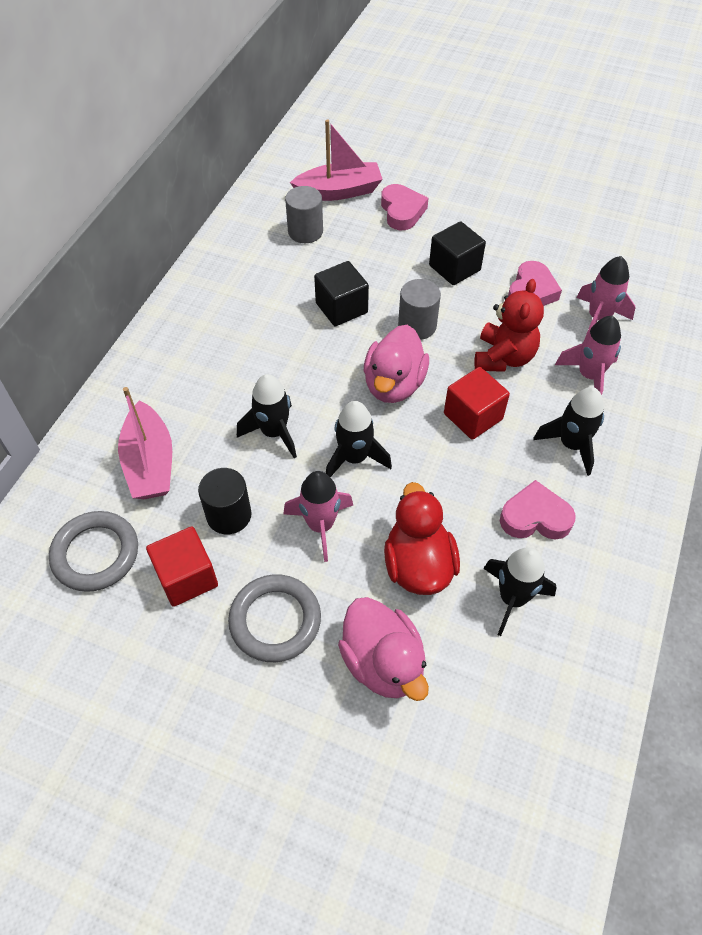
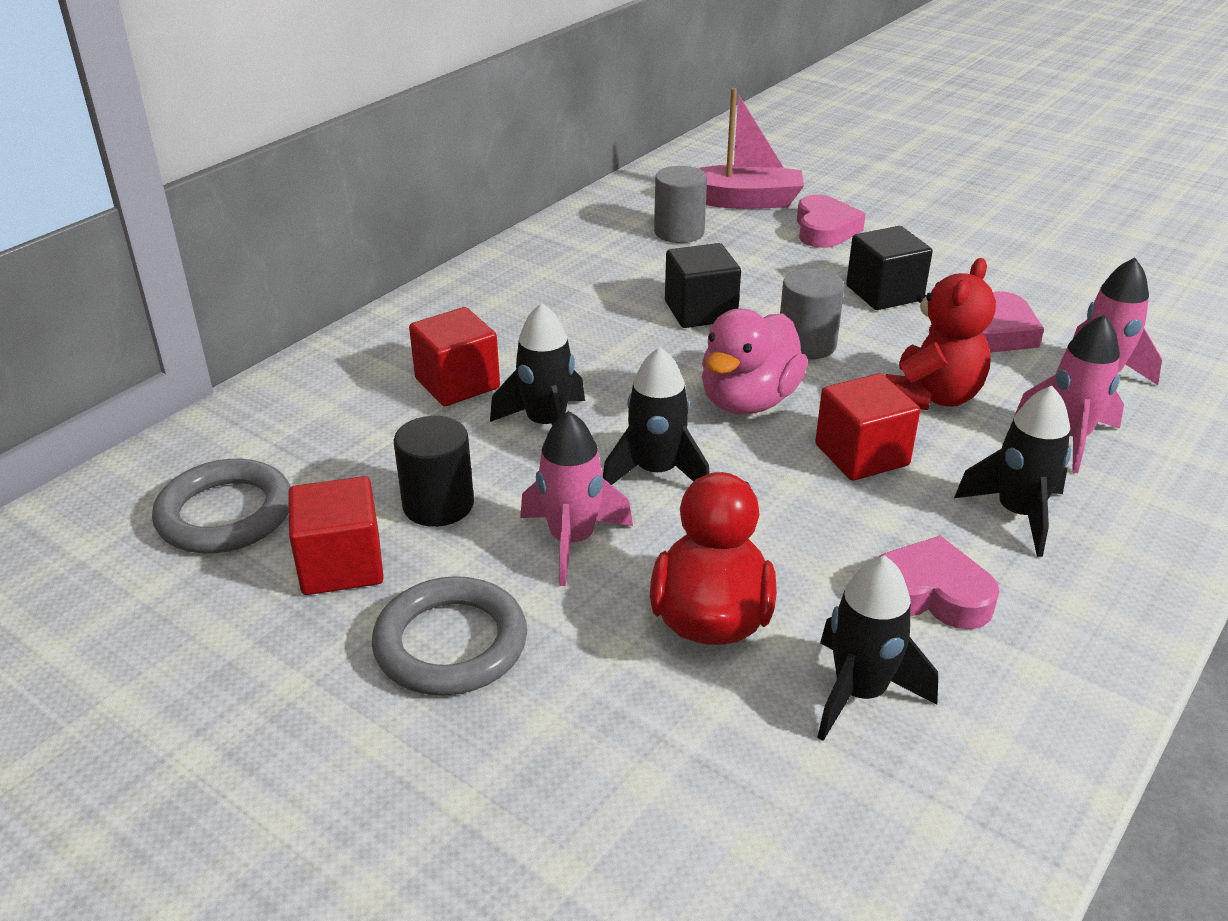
camera: 15 degrees right, 20 degrees down
pink boat [118,387,172,499] -> none
pink duck [338,597,429,701] -> none
none -> red cube [409,307,500,406]

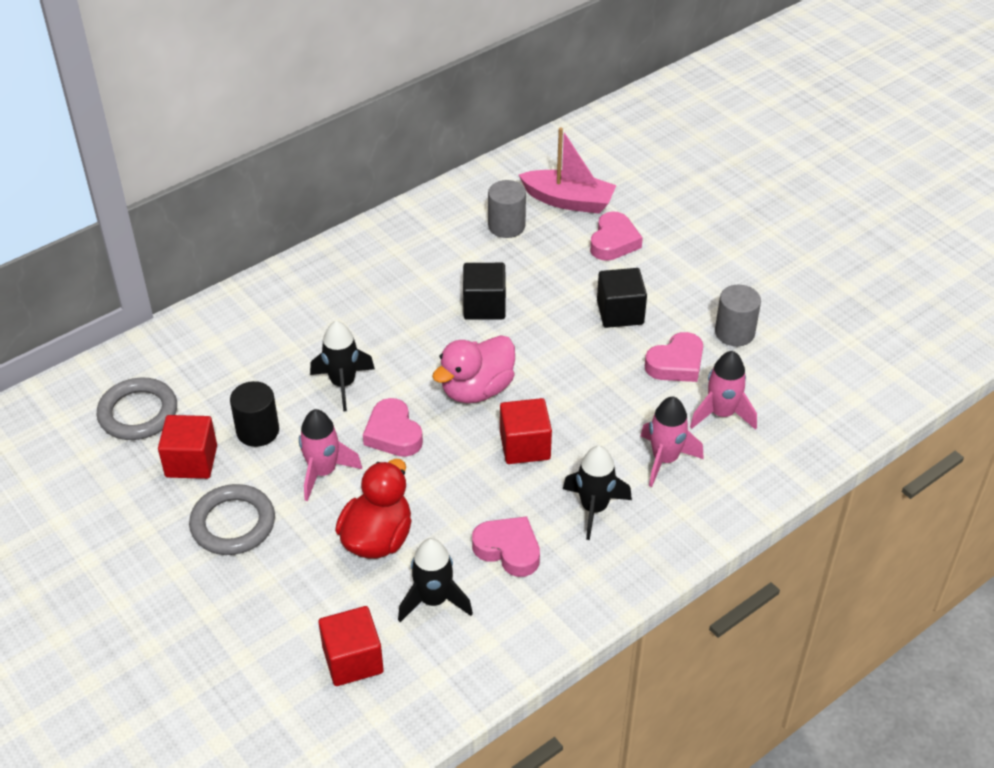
camera: 15 degrees right, 10 degrees up
red cube [409,307,500,406] -> red cube moved to [318,606,384,686]
black rocket [603,347,710,485] -> pink heart [363,398,423,457]
grey cylinder [780,268,845,359] -> grey cylinder moved to [715,285,761,346]
red teddy bear [886,258,996,410] -> none

